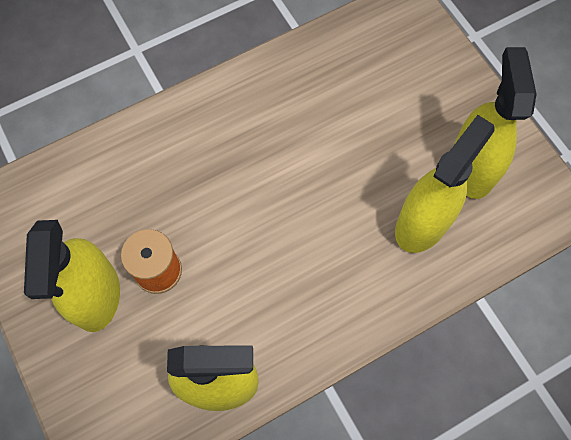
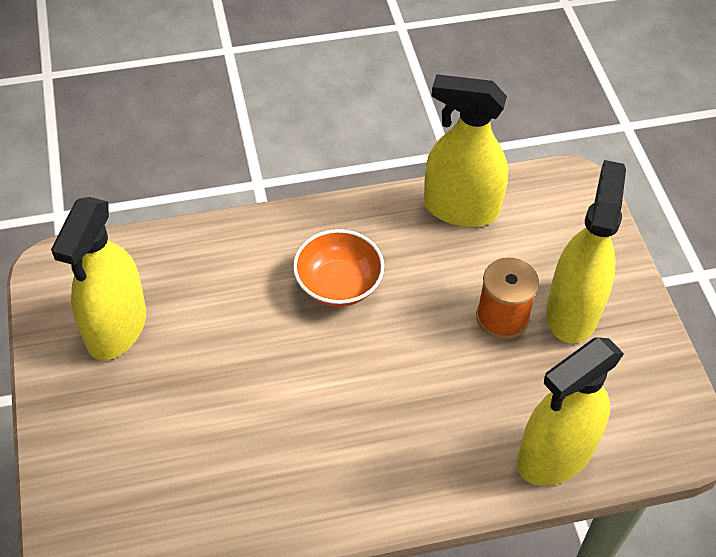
camera: 165 degrees left, 15 degrees down
yellow spray bottle [395,115,495,253] -> yellow spray bottle moved to [517,338,624,486]
none -> orange bowl [293,229,384,307]

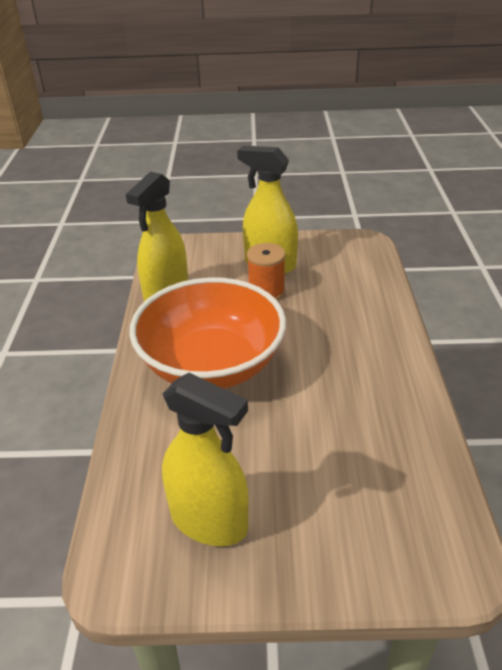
camera: 75 degrees left, 15 degrees down
orange bowl [293,229,384,307] -> orange bowl [129,277,286,389], size x2.04
yellow spray bottle [517,338,624,486] -> none

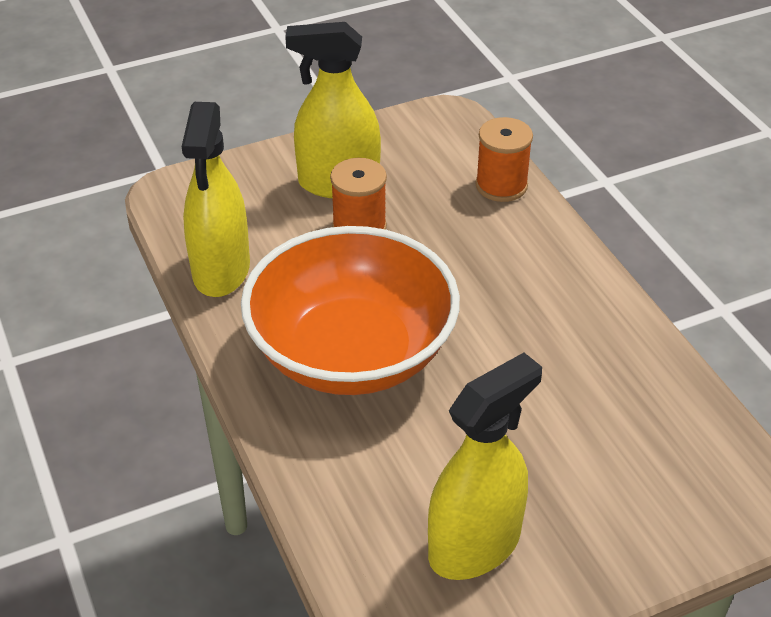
camera: 25 degrees left, 5 degrees up
yellow spray bottle [162,373,249,546] -> yellow spray bottle turned 45 degrees counterclockwise [428,353,542,580]
none -> orange spool [475,117,533,202]

